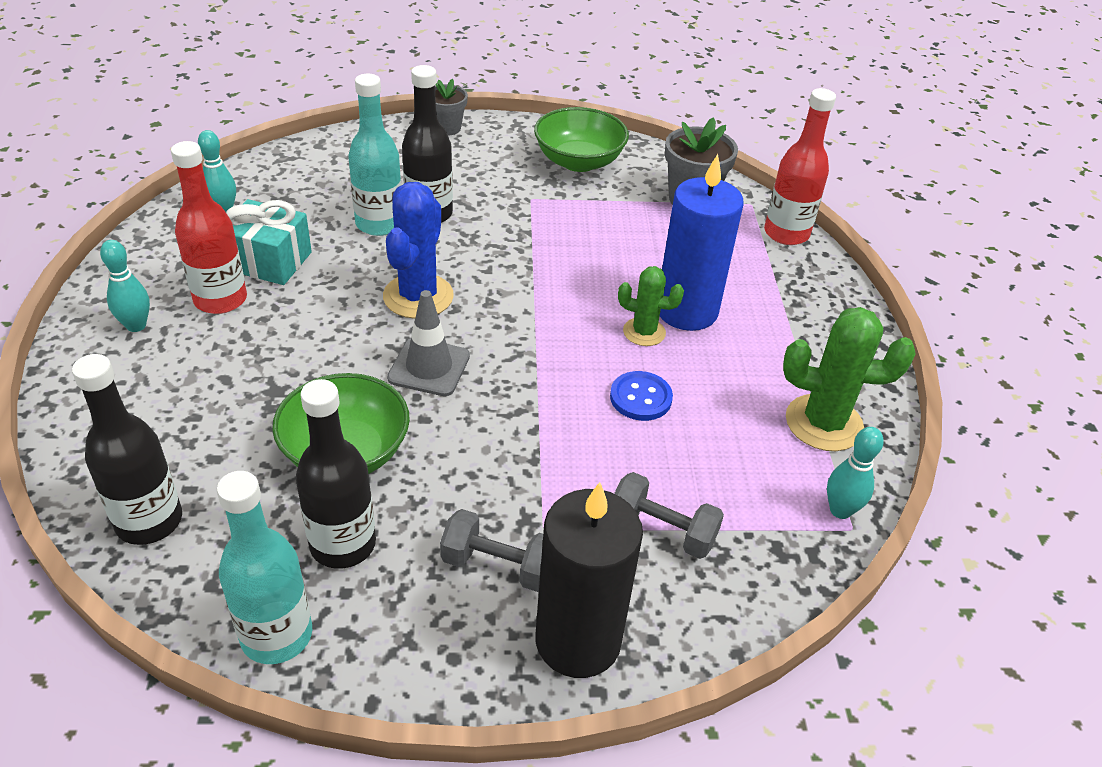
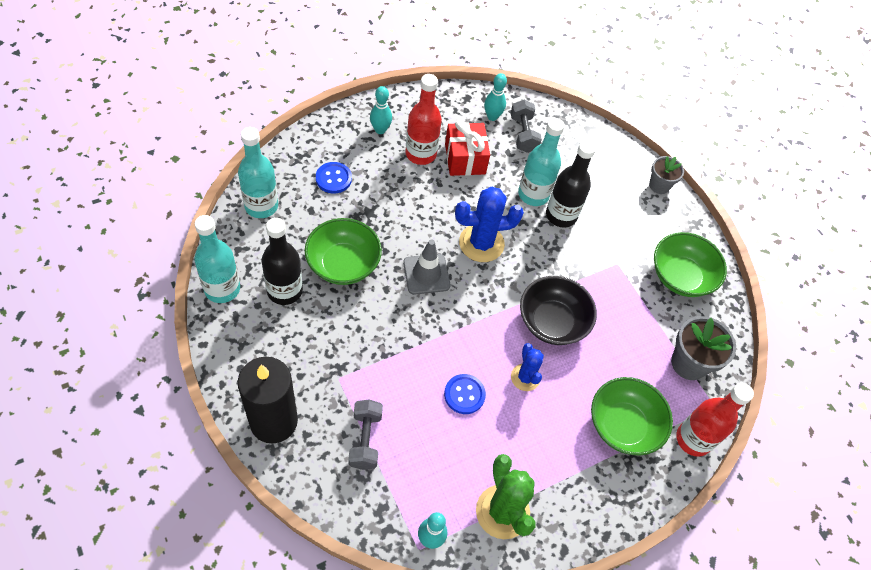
camera: 60 degrees right, 15 degrees up
black bottle [72,354,182,545] -> turquoise bottle [238,127,278,218]
turquoise gift [226,199,312,285] -> red gift [445,120,490,176]
grey dumbbell [440,509,543,592] -> grey dumbbell moved to [511,100,542,153]
green cactus [618,266,684,346] -> blue cactus [511,343,544,391]
blue candle [660,154,744,331] -> none
none -> blue button [316,162,352,194]
none -> black bowl [520,276,597,345]
none -> green bowl [591,377,673,456]

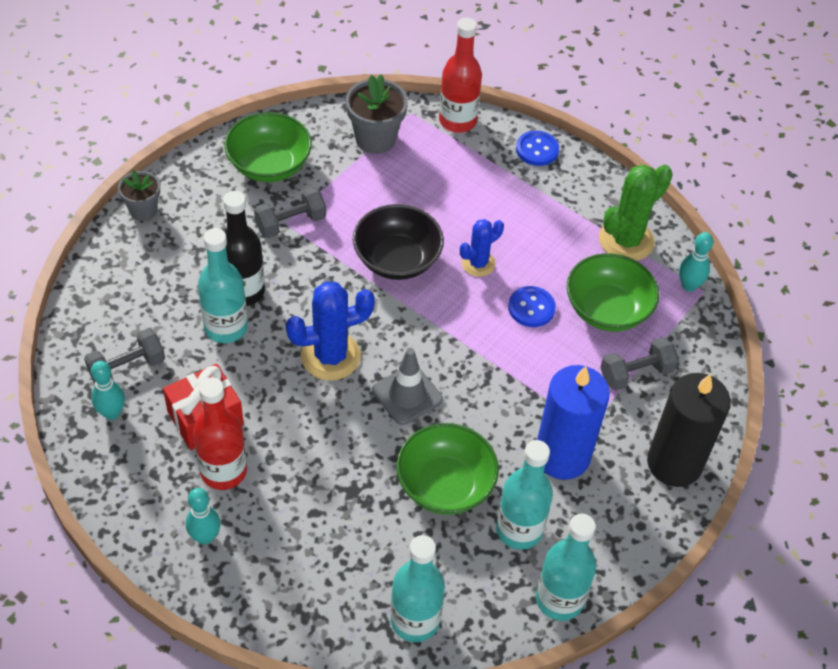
camera: 110 degrees left, 5 degrees down
black bottle [261,218,303,305] -> turquoise bottle [496,440,553,550]
blue button [316,162,352,194] -> blue button moved to [516,131,559,166]
blue cactus [455,187,524,262] -> blue cactus turned 75 degrees counterclockwise [286,281,375,381]
green bowl [591,377,673,456] -> green bowl moved to [567,253,659,331]
none -> grey dumbbell [254,187,326,238]
none -> blue candle [537,365,610,480]

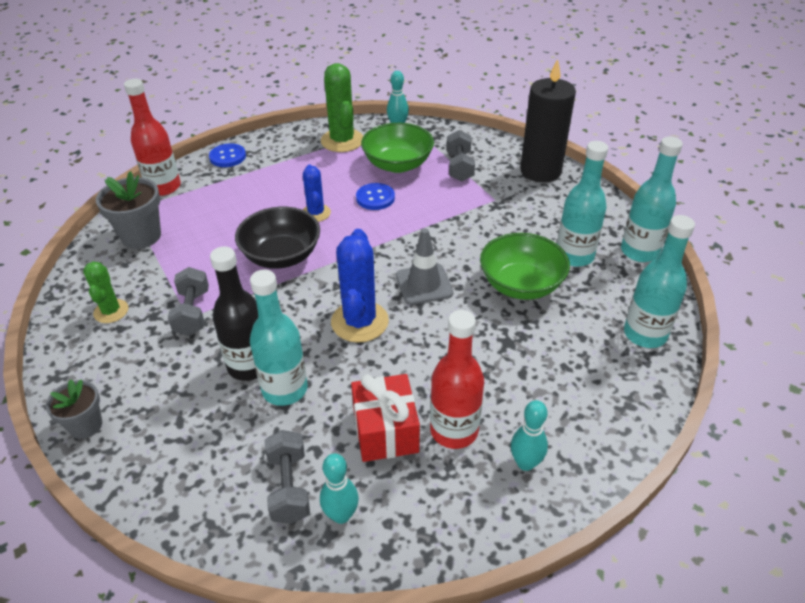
camera: 65 degrees left, 10 degrees down
green bowl [224,112,312,182] -> green cactus [83,261,128,323]
blue candle [537,365,610,480] -> none

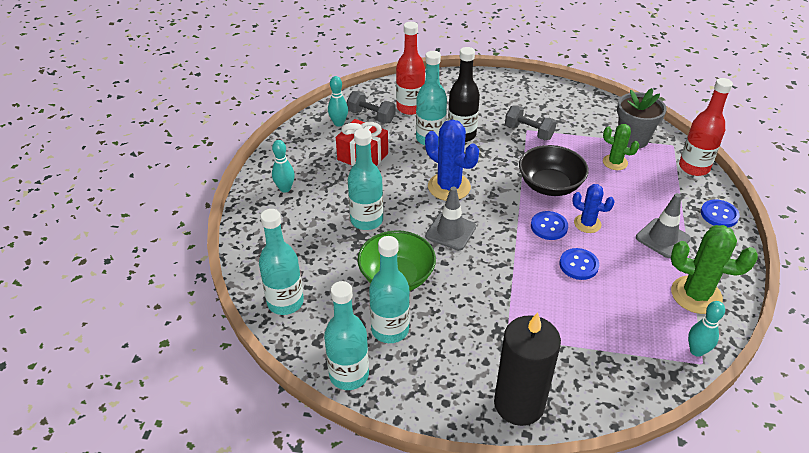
camera: 130 degrees right, 0 degrees up
grey flower pot [46,379,102,439] -> none
green cactus [83,261,128,323] -> green cactus moved to [603,124,639,170]
green bowl [361,123,434,173] -> none
red bottle [430,310,484,449] -> red bottle moved to [396,22,425,115]
grey dumbbell [447,130,475,182] -> none
none -> turquoise bottle [348,129,383,230]
none -> blue button [531,211,568,240]
none -> grey traffic cone [636,193,691,258]

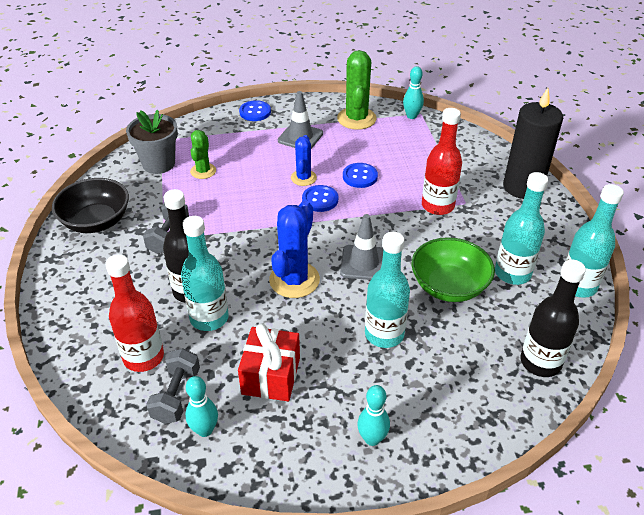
camera: 110 degrees left, 0 degrees up
turquoise bottle [259,209,304,315] -> black bottle [520,259,586,377]
black bowl [519,145,589,196] -> black bowl moved to [52,178,129,233]
red bottle [679,78,733,176] -> red bottle moved to [422,108,462,215]

